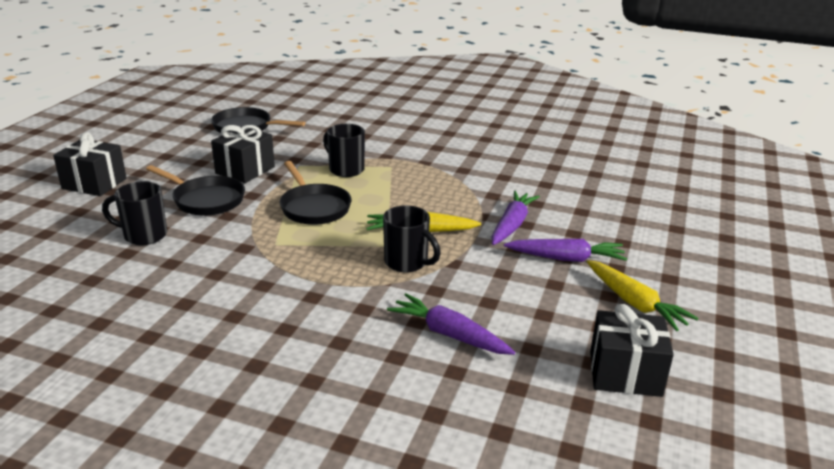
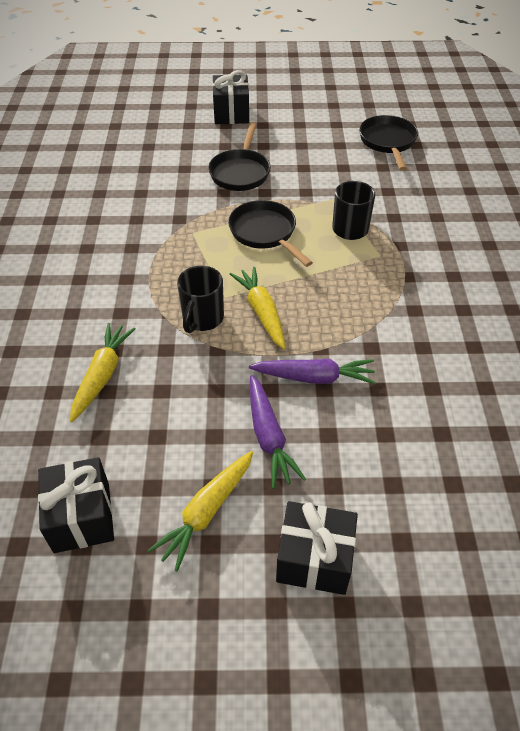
camera: 70 degrees right, 20 degrees up
black mug [102,181,167,245] -> none
black gift [211,125,275,183] -> black gift moved to [276,501,358,595]
black pan [280,161,352,225] -> black pan turned 105 degrees clockwise [228,200,313,267]
purple carrot [387,293,515,355] -> yellow carrot [70,323,136,422]

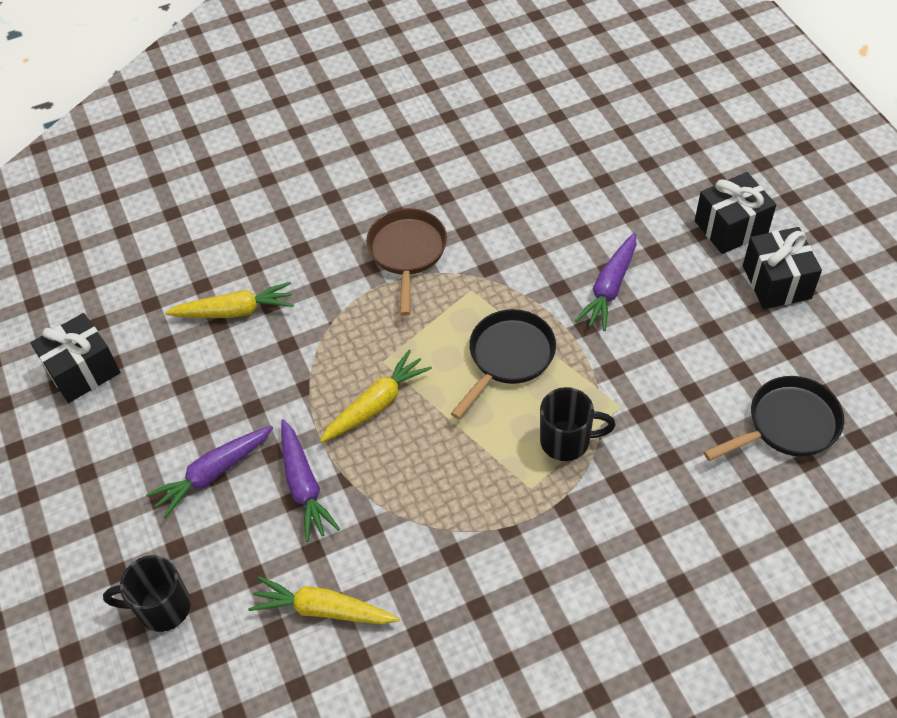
camera: 70 degrees right, 5 degrees up
yellow carrot [148,451,253,571] -> yellow carrot moved to [248,576,400,624]
black mug [177,266,224,333] -> black mug moved to [103,555,191,632]
black pan [208,122,270,191] -> purple carrot [575,233,636,331]
black gift [276,501,358,595] -> black gift moved to [743,227,822,309]
none -> brown pan [366,208,447,316]

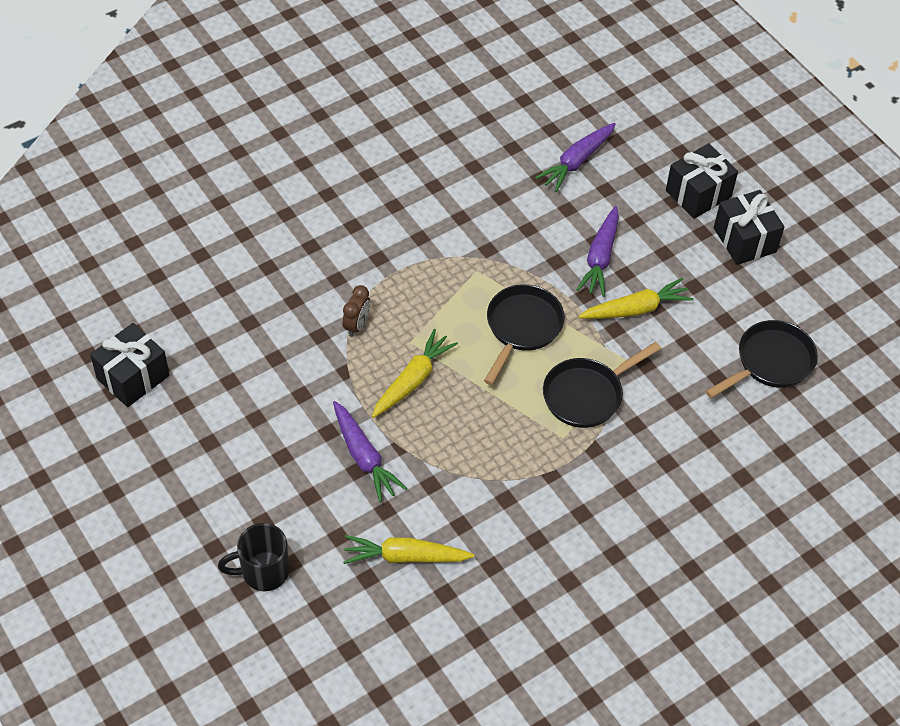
camera: 15 degrees left, 0 degrees up
purple carrot [146,426,273,518] -> purple carrot moved to [535,123,616,192]
yellow carrot [165,282,294,318] -> yellow carrot moved to [578,278,694,319]
brown pan [366,208,447,316] -> none
black mug [540,387,616,461] -> black pan [543,342,661,428]
none -> brown clock [343,285,370,337]

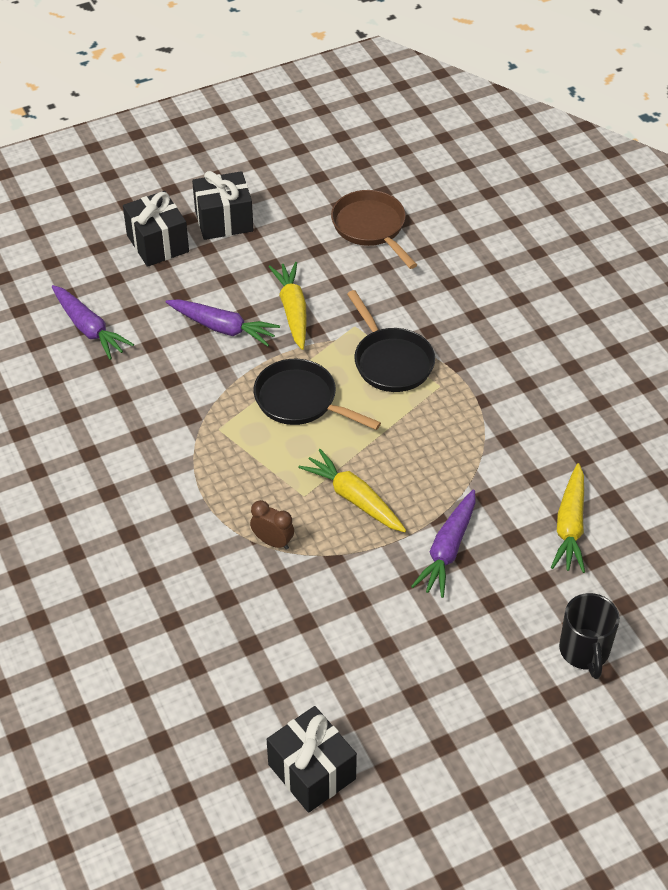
camera: 80 degrees left, 5 degrees down
purple carrot [333,401,407,503] -> purple carrot turned 135 degrees clockwise [411,489,476,598]
black pan [705,320,818,398] -> brown pan [331,190,417,269]

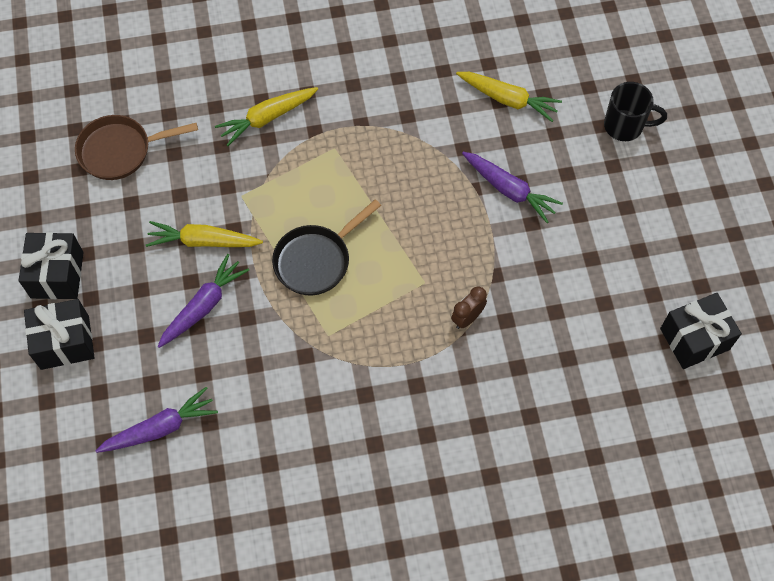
camera: 75 degrees left, 15 degrees up
yellow carrot [298,449,406,532] -> yellow carrot moved to [215,87,318,146]
black pan [347,290,435,392] -> none

